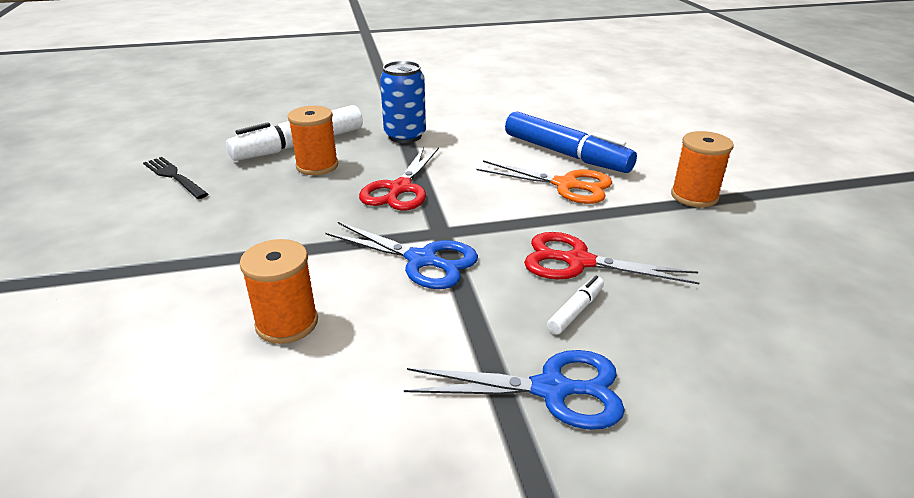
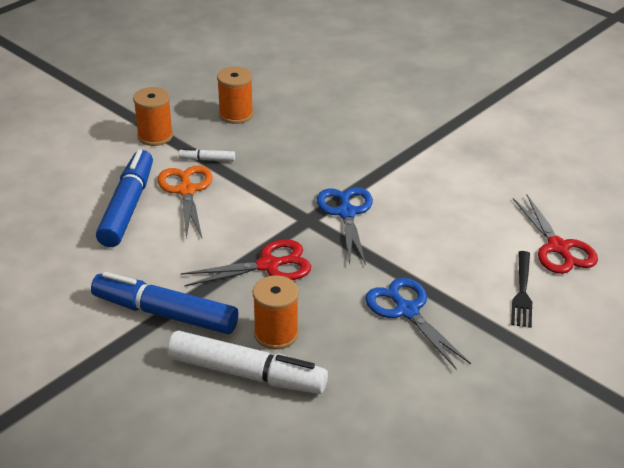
camera: 125 degrees left, 5 degrees up
black fork [143,157,208,199] -> black fork moved to [511,251,532,328]
orange spool [240,239,318,344] -> orange spool moved to [217,66,253,124]
blue can [380,61,426,143] -> blue marker [91,272,239,334]
blue scissors [404,350,625,430] -> blue scissors moved to [365,278,471,369]
red scissors [524,232,699,284] -> red scissors moved to [513,195,598,274]
white marker [547,276,604,335] -> white marker moved to [179,148,235,161]

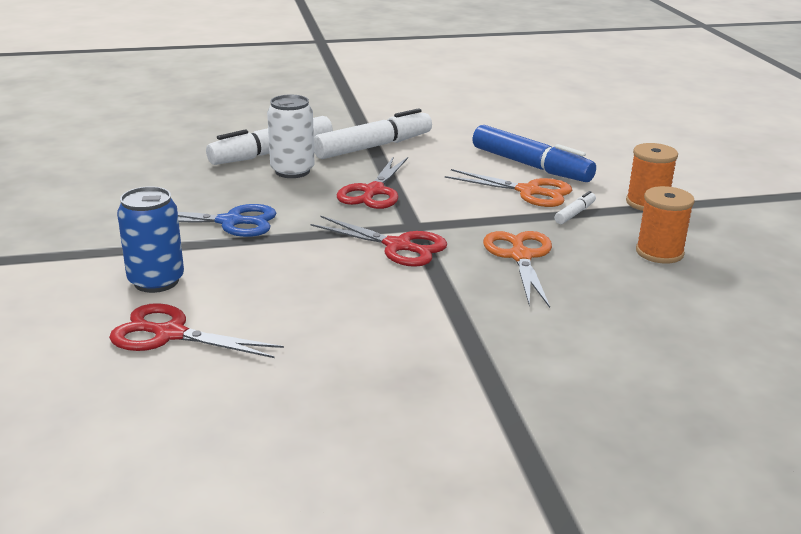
camera: 125 degrees right, 10 degrees down
blue marker [91,272,239,334] -> white marker [314,108,432,159]
orange spool [253,275,299,350] -> white can [267,95,314,178]
blue scissors [317,187,373,265] -> red scissors [310,216,447,267]
black fork [511,251,532,328] -> blue can [117,186,184,293]
none -> orange scissors [483,231,552,308]

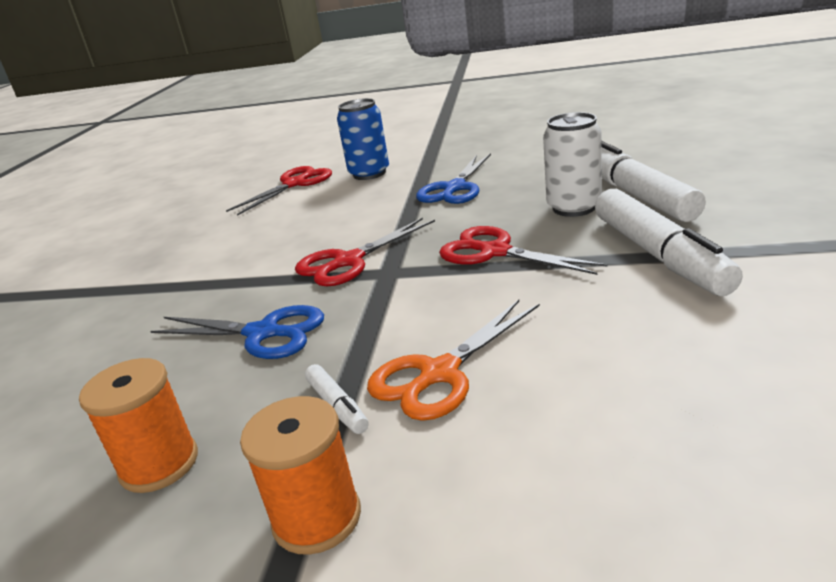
camera: 115 degrees right, 0 degrees up
blue marker [472,125,596,182] -> none
orange scissors [483,231,552,308] -> blue scissors [150,305,324,359]

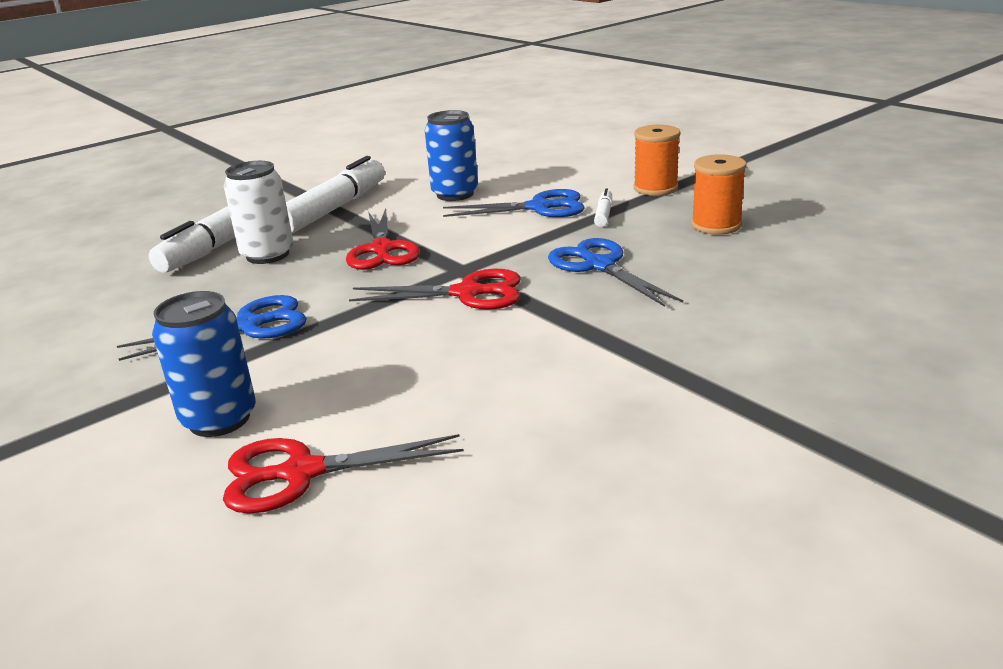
camera: 140 degrees left, 0 degrees up
orange scissors [367,300,540,421] -> blue scissors [443,189,585,217]
none -> blue can [425,110,478,201]

